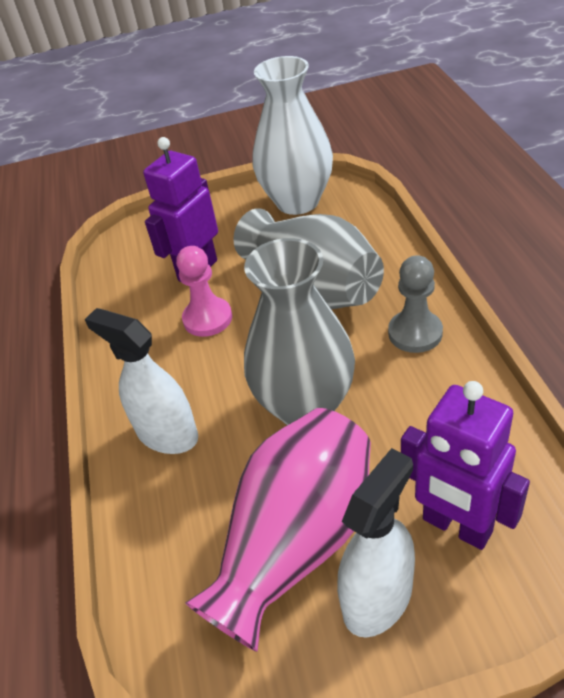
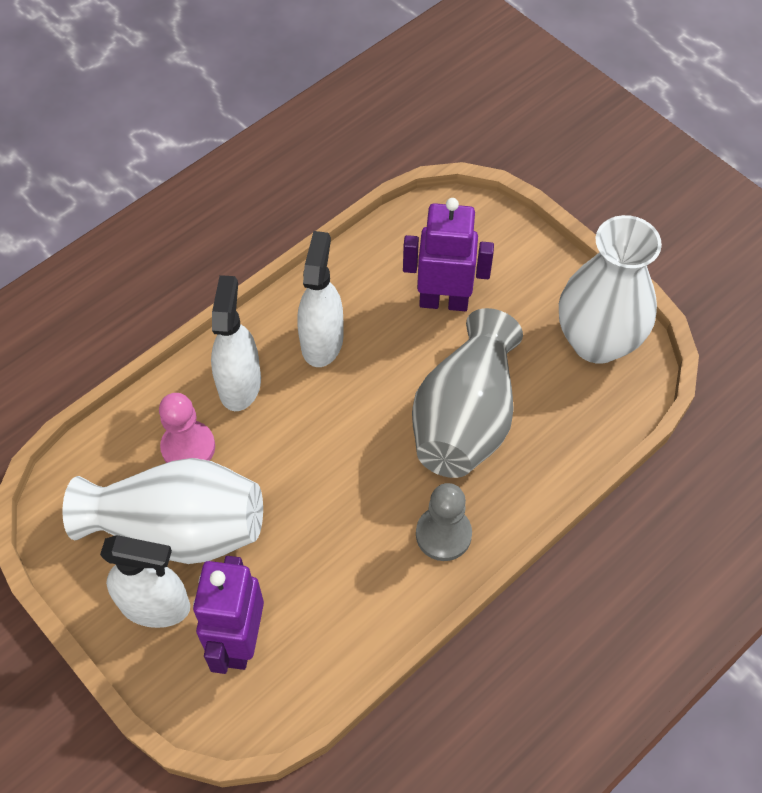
camera: 55 degrees right, 15 degrees up
pink pawn [176,246,232,337] -> pink pawn moved to [159,393,215,463]
pink vase [185,408,371,652] -> white vase [62,458,263,564]
grey vase [244,238,355,425] -> none
none -> white spray bottle [297,231,343,367]

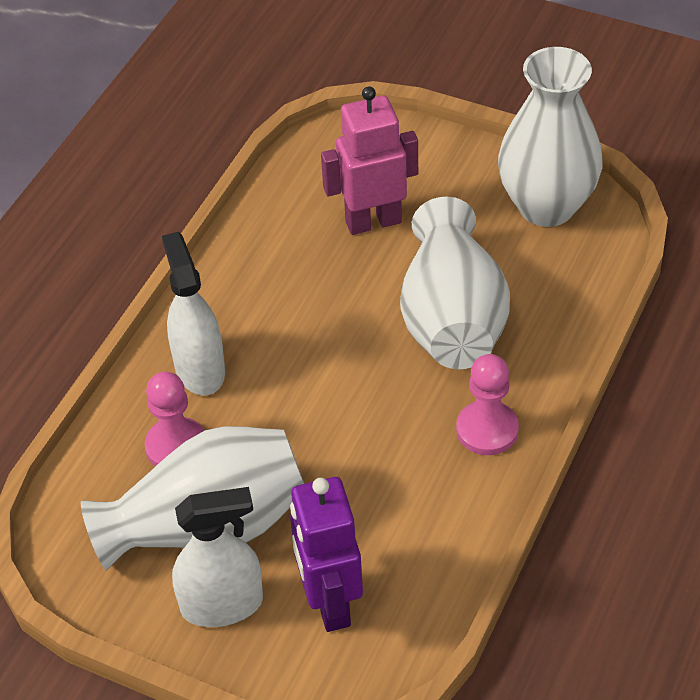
camera: 20 degrees left, 10 degrees down
white spray bottle [297,231,343,367] -> none
purple robot [403,198,494,311] -> pink robot [321,86,418,235]
grey vase [412,308,523,478] -> white vase [400,197,510,369]
grey pawn [416,483,472,561] -> pink pawn [456,354,519,455]

